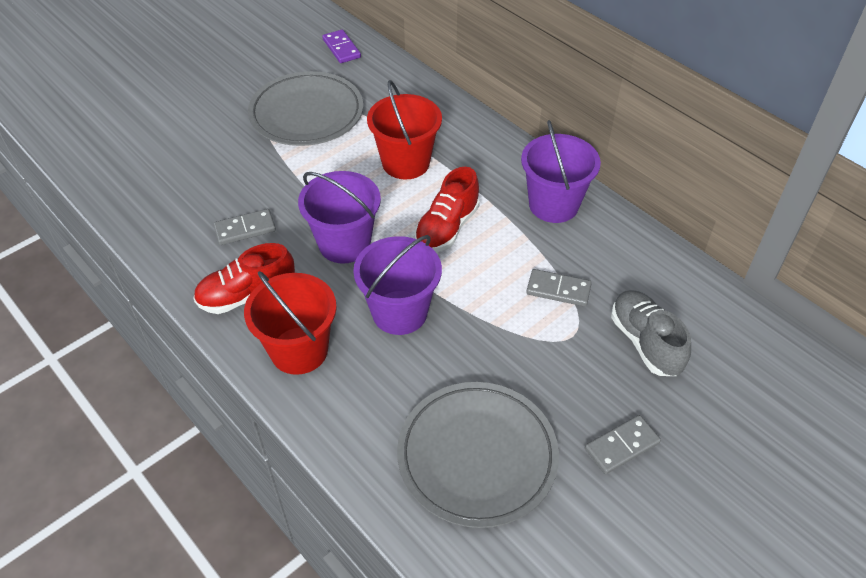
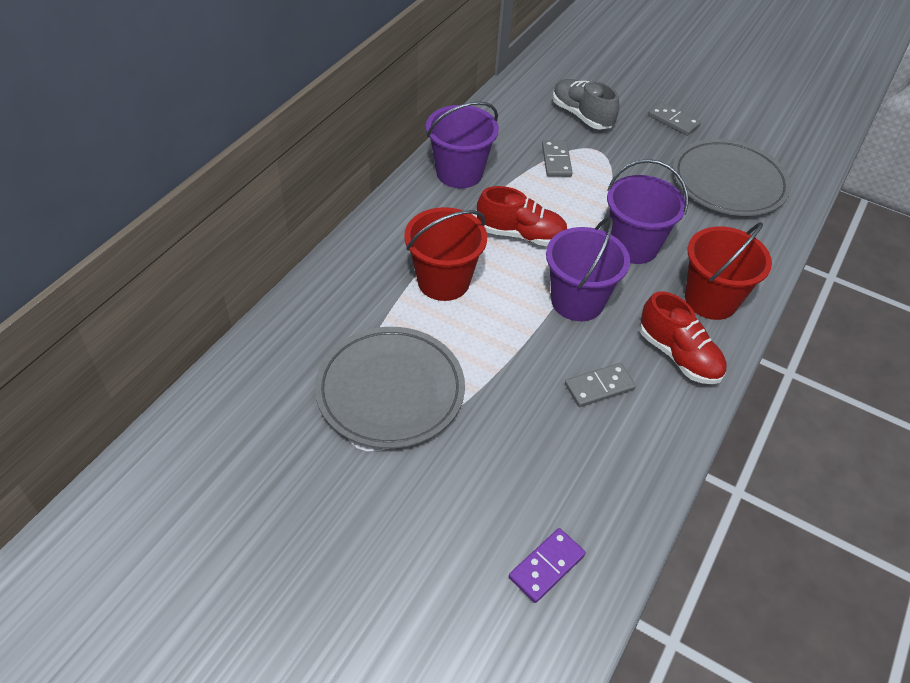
camera: 110 degrees left, 0 degrees up
grey domino [213,209,276,245] -> grey domino turned 75 degrees counterclockwise [565,363,636,407]
purple domino [322,30,361,63] -> purple domino moved to [509,528,586,603]
grey shoe [611,290,691,376] -> grey shoe turned 90 degrees clockwise [552,79,619,130]

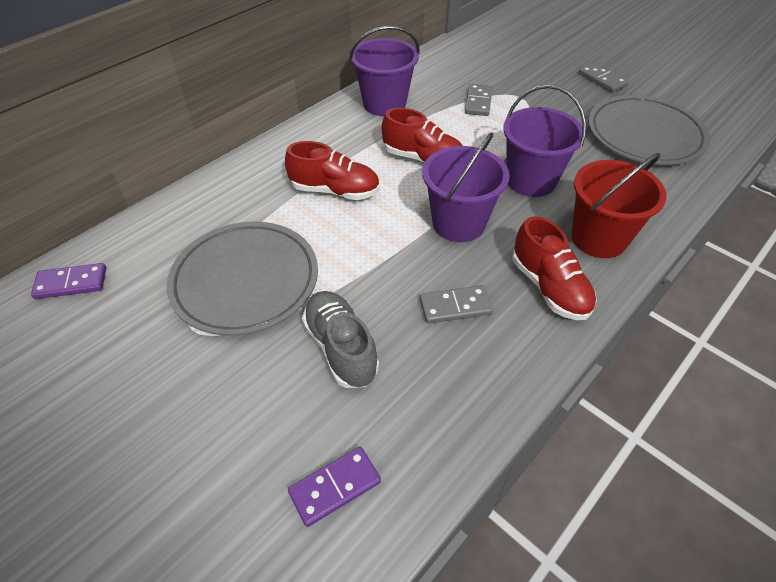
camera: 15 degrees right, 0 degrees up
red bucket [404,207,487,301] -> red shoe [285,141,380,200]
grey shoe [552,79,619,130] -> grey shoe moved to [302,291,379,388]
none -> purple domino [31,263,106,299]

